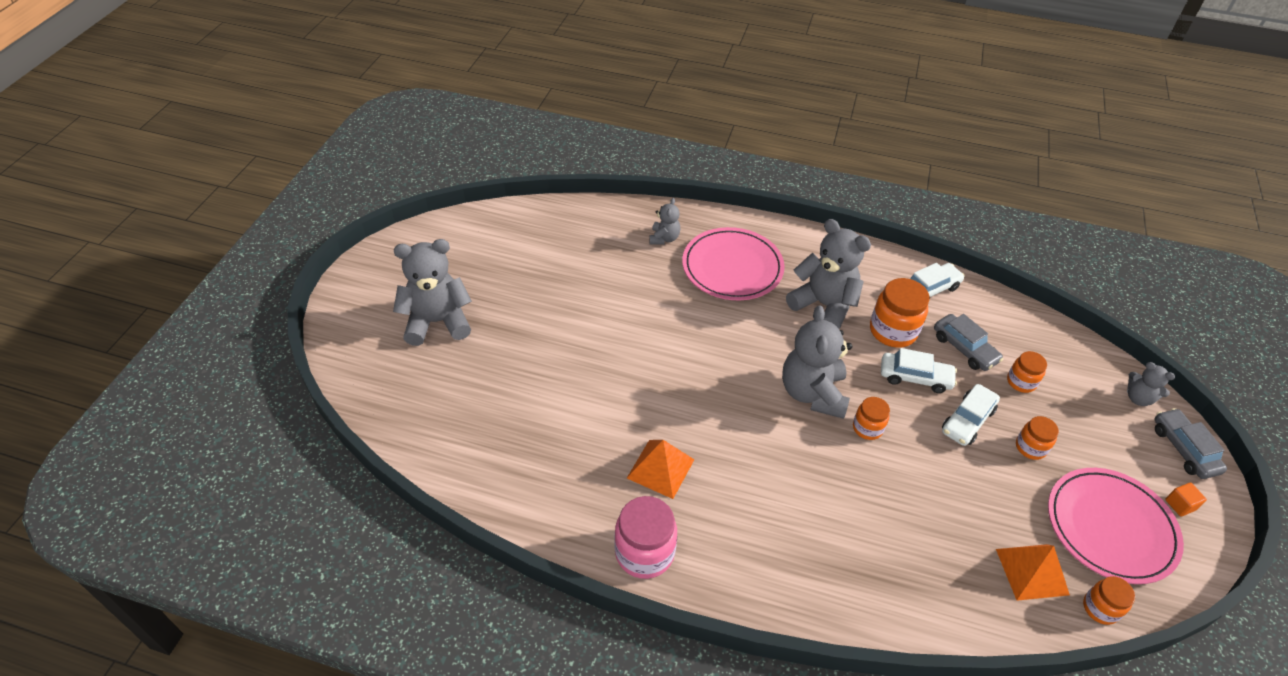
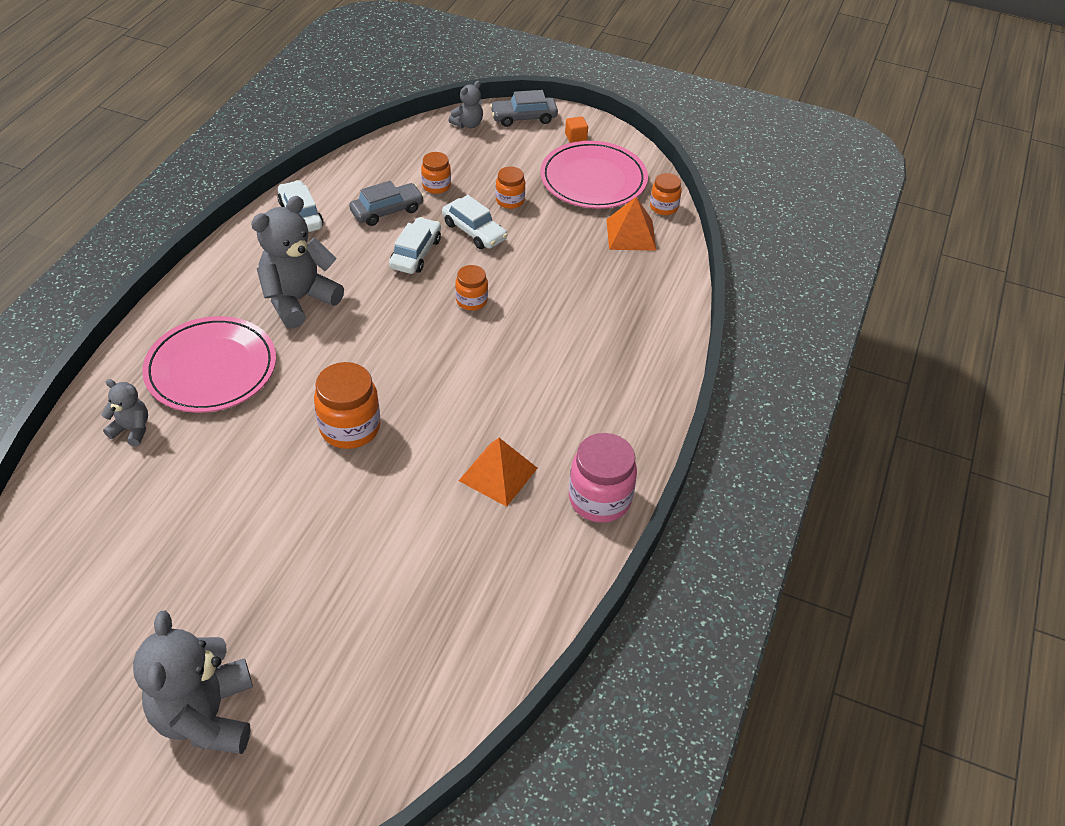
camera: 85 degrees left, 0 degrees up
grey teddy bear [782,305,852,419] -> none
orange jar [870,278,930,348] -> orange jar moved to [314,362,380,449]

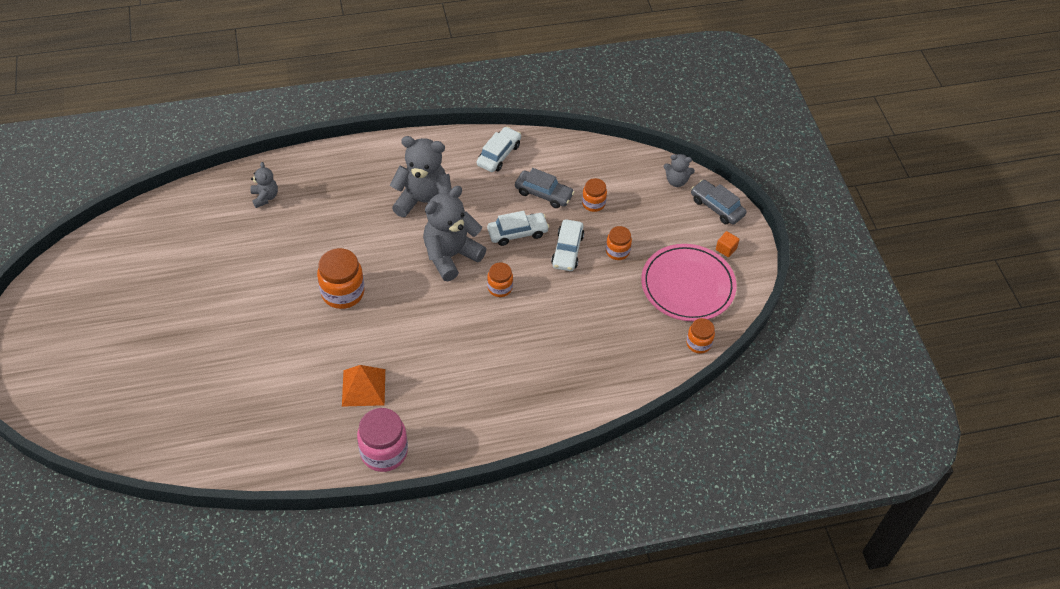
camera: 55 degrees right, 5 degrees up
grey teddy bear [133,610,253,754] -> grey teddy bear moved to [423,186,486,281]
pink plate [142,316,276,413] -> none
orange pyramid [606,197,656,251] -> none

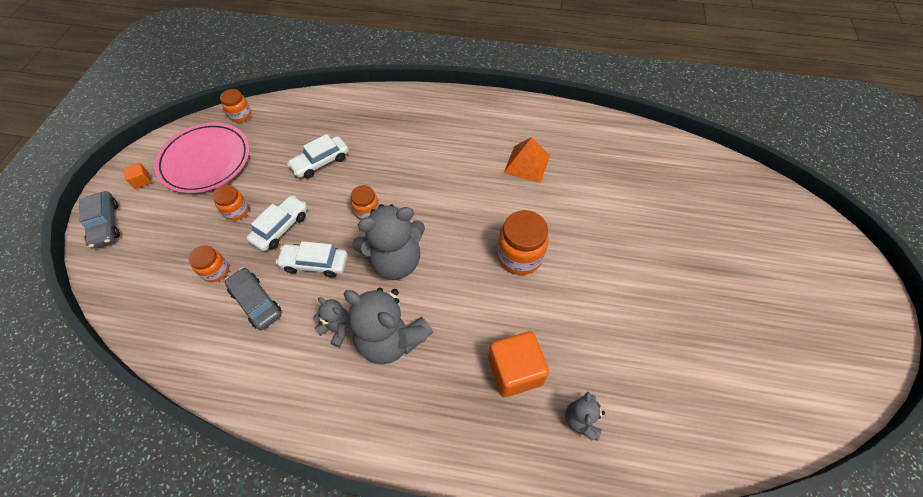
camera: 155 degrees left, 5 degrees up
pink jar [357,408,408,472] -> none
white car [477,127,521,172] -> white car moved to [287,134,349,179]
grey teddy bear [664,154,695,187] -> grey teddy bear moved to [313,297,350,347]
none -> orange cube [488,331,549,397]

